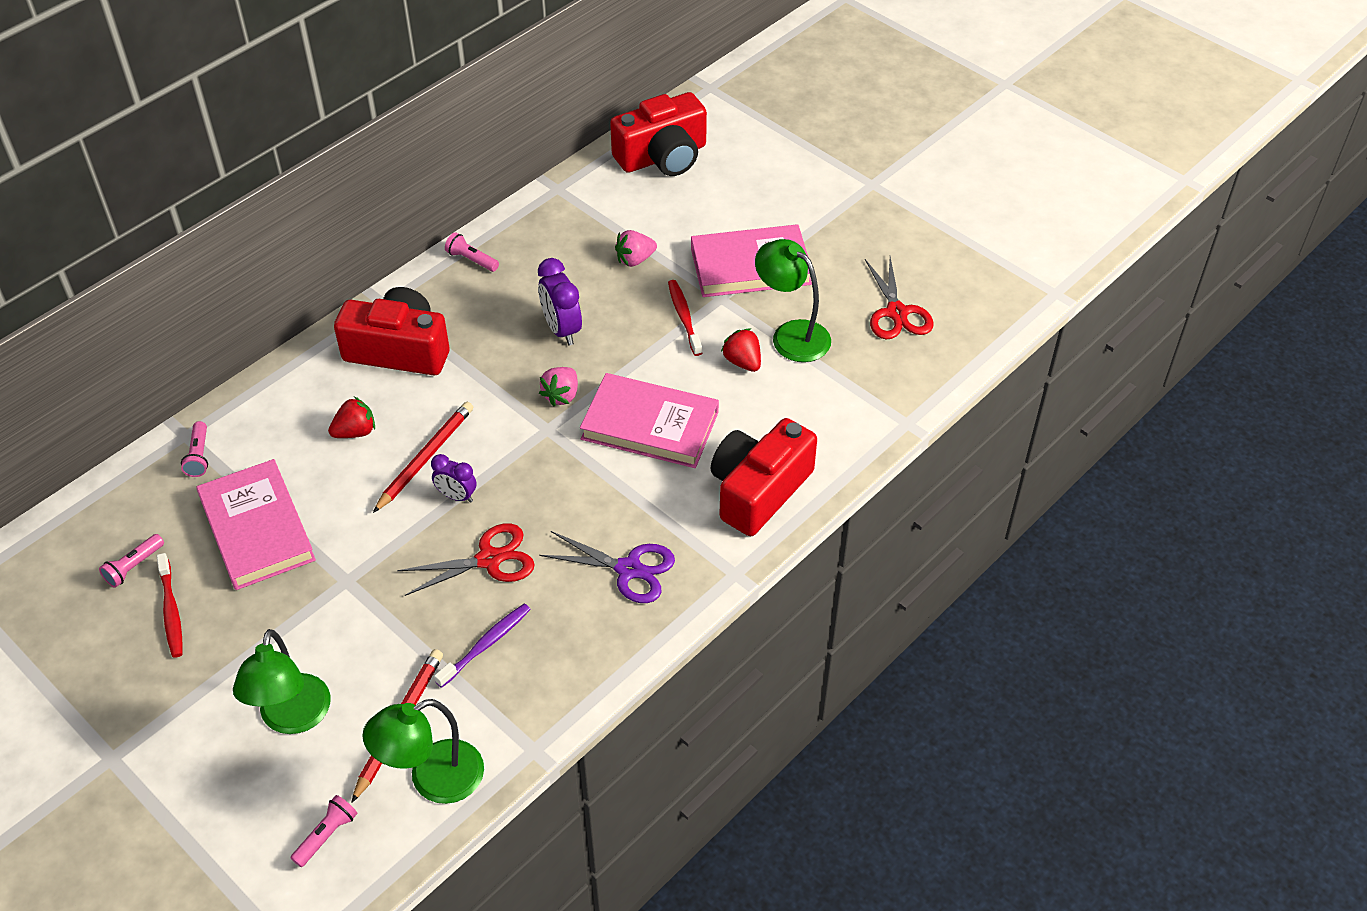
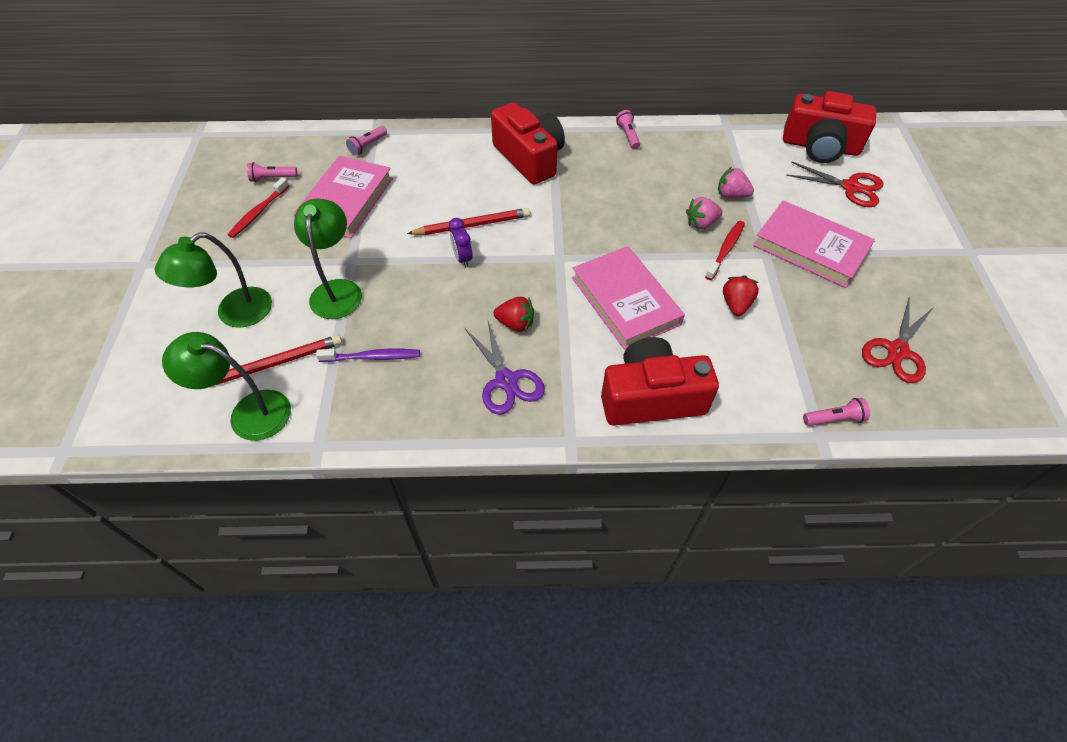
camera: 45 degrees right, 5 degrees up
pink flashlight [291,795,357,867] -> pink flashlight moved to [803,398,870,426]
red strawberry [328,397,375,438] -> red strawberry moved to [494,297,534,332]
red scissors [397,523,535,596] -> red scissors moved to [786,161,884,207]
purple clock [538,258,582,345] -> none
pink strawberry [539,367,578,407] -> pink strawberry moved to [686,197,722,229]
green lamp [755,239,831,362] -> green lamp moved to [294,198,362,319]

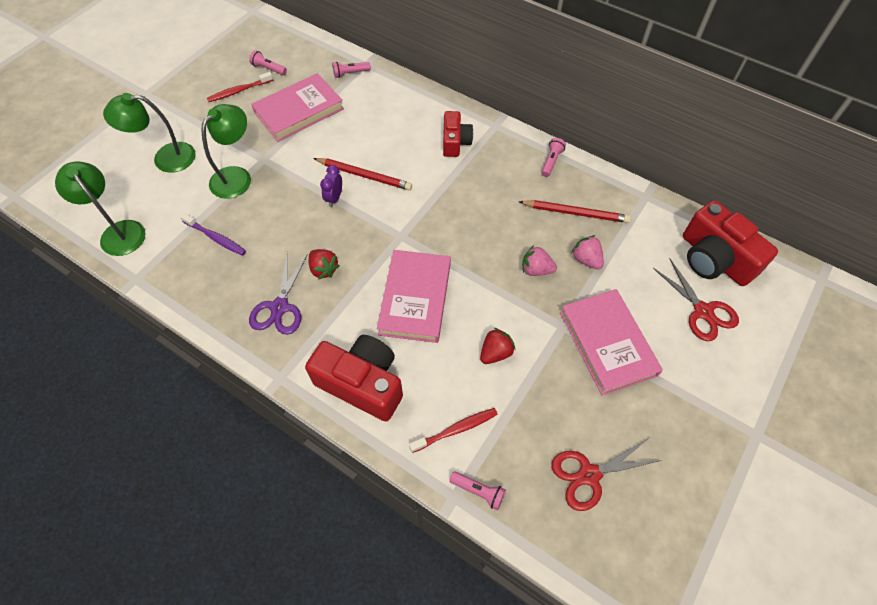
camera: 35 degrees right, 5 degrees up
red pencil [216,335,342,385] -> red pencil moved to [519,200,631,223]
red camera [491,102,565,184] -> red camera [443,111,473,157], size x0.60
red toothbrush [705,221,745,280] -> red toothbrush moved to [409,408,498,453]

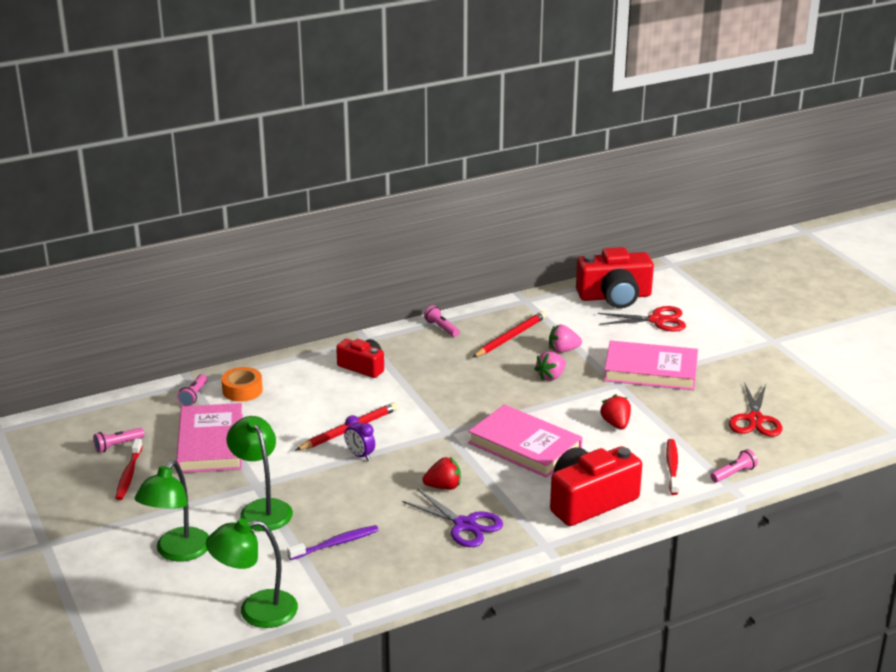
camera: 60 degrees left, 30 degrees down
none -> orange tape [221,367,263,402]

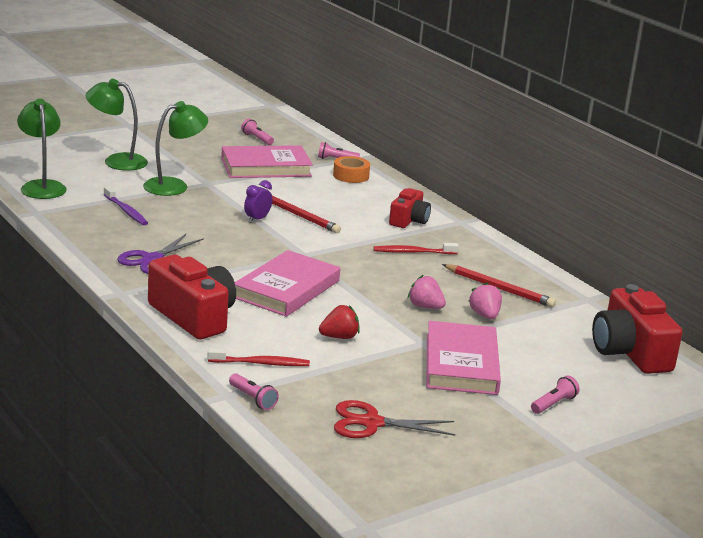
camera: 80 degrees right, 5 degrees down
red toothbrush [115,439,143,500] -> red toothbrush moved to [373,243,459,254]
red strawberry [423,457,461,490] -> none
pink flashlight [424,305,460,337] -> pink flashlight moved to [531,376,580,414]
red scissors [598,306,686,332] -> none

